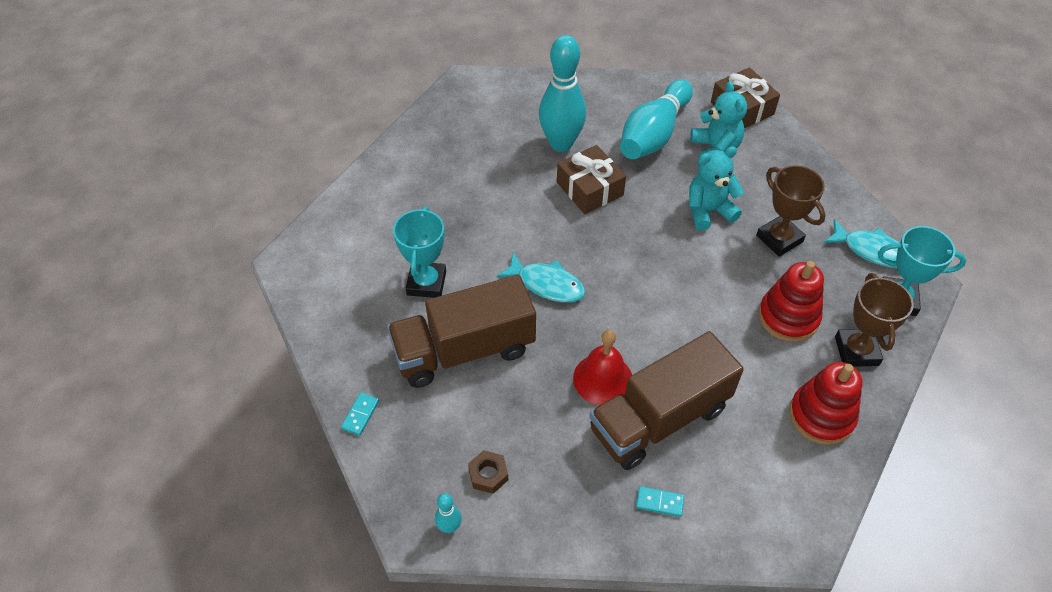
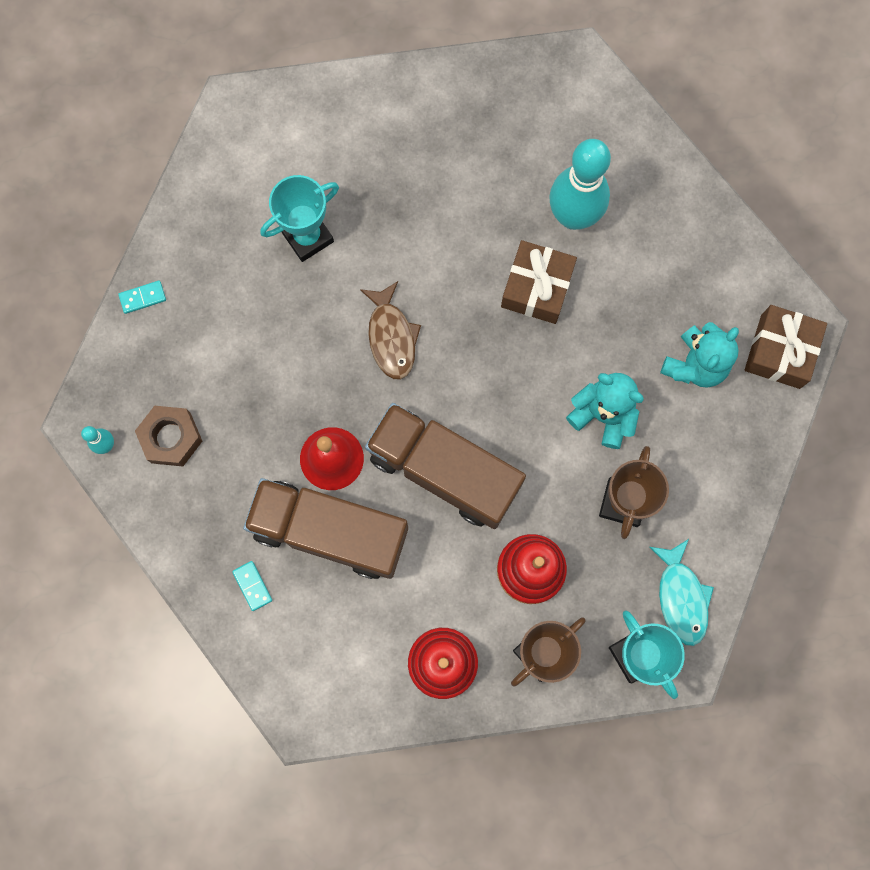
camera: 50 degrees right, 25 degrees up
brown truck [387,275,536,388] -> brown truck moved to [365,403,526,529]
brown nut [468,450,508,494] -> brown nut [135,406,202,467], size x1.53
turquoise fish [496,253,585,303] -> brown fish [360,281,421,380]
turquoise bowling pin [620,79,693,159] -> none

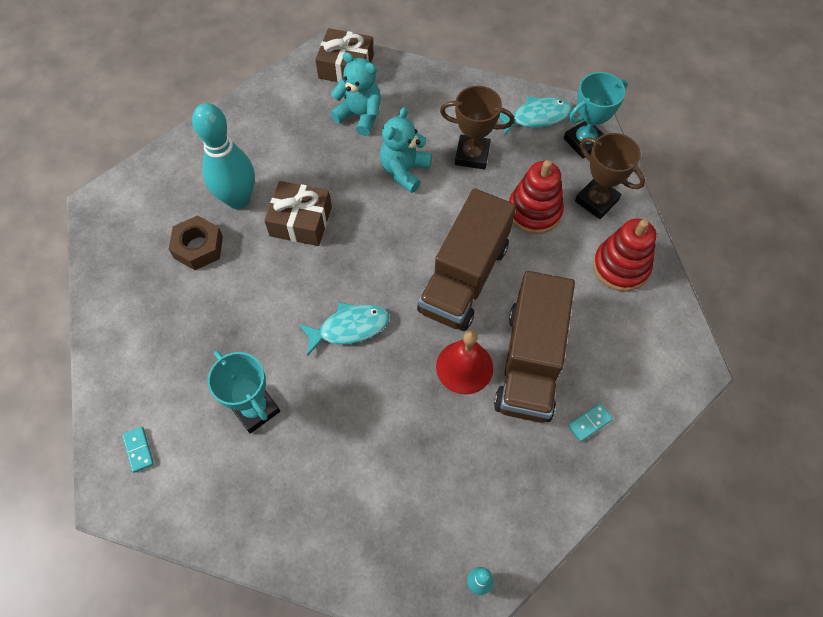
camera: 95 degrees left, 15 degrees down
turquoise domino [118,281,166,314] -> turquoise domino moved to [122,427,154,473]
brown nut [135,406,202,467] -> brown nut moved to [169,215,223,270]
brown fish [360,281,421,380] -> turquoise fish [299,302,389,356]

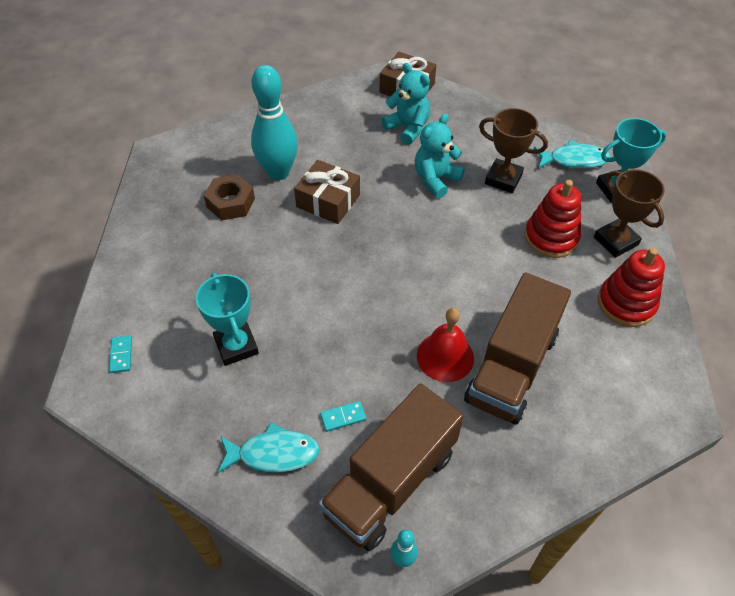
camera: 15 degrees right, 10 degrees down
turquoise fish [299,302,389,356] -> turquoise fish moved to [217,422,320,473]
brown truck [417,188,516,331] -> brown truck moved to [319,384,464,551]
turquoise domino [568,403,613,442] -> turquoise domino moved to [320,401,366,432]

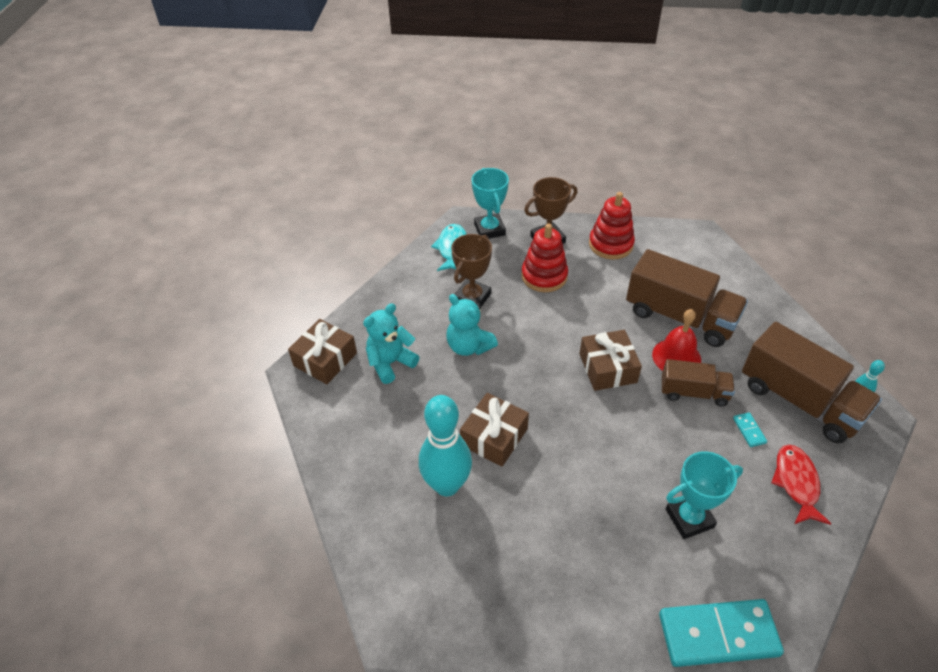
camera: 85 degrees left, 5 degrees down
turquoise domino [109,335,132,373] -> turquoise domino [659,599,784,667], size x2.47
brown nut [204,174,255,221] -> none
turquoise fish [217,422,320,473] -> red fish [771,445,831,525]
none -> brown gift [580,330,642,391]
none -> brown truck [662,359,735,407]

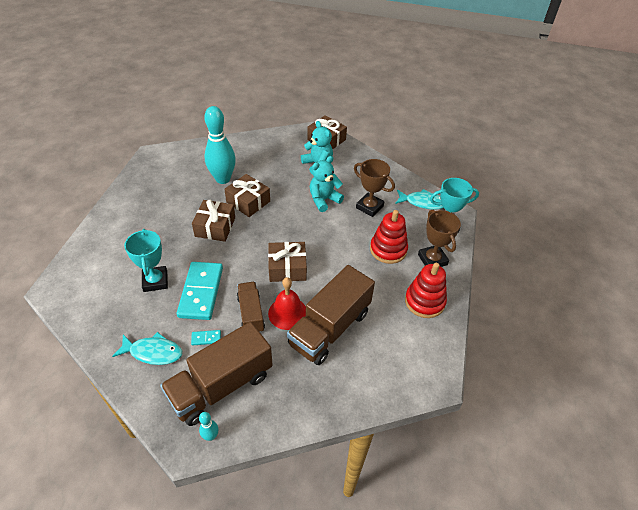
camera: 95 degrees right, 0 degrees up
turquoise domino [659,599,784,667] -> turquoise domino moved to [177,262,223,320]
brown truck [662,359,735,407] -> brown truck turned 150 degrees clockwise [237,282,265,333]
red fish [771,445,831,525] -> turquoise fish [112,332,182,365]
none -> brown gift [192,200,235,242]

